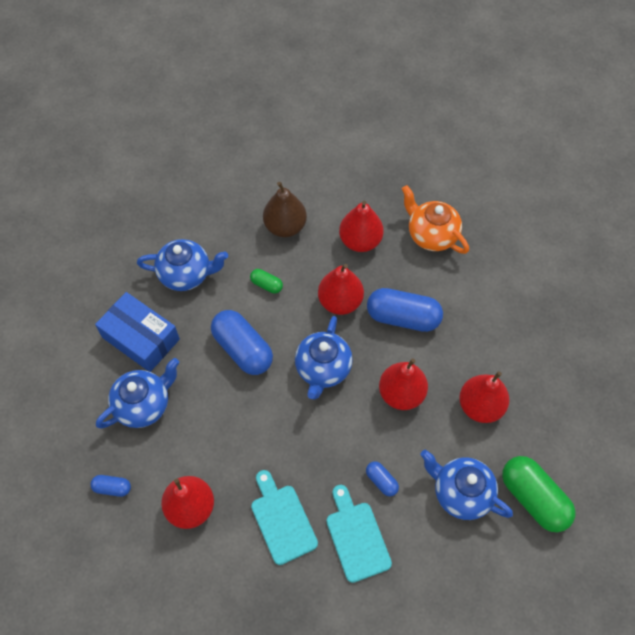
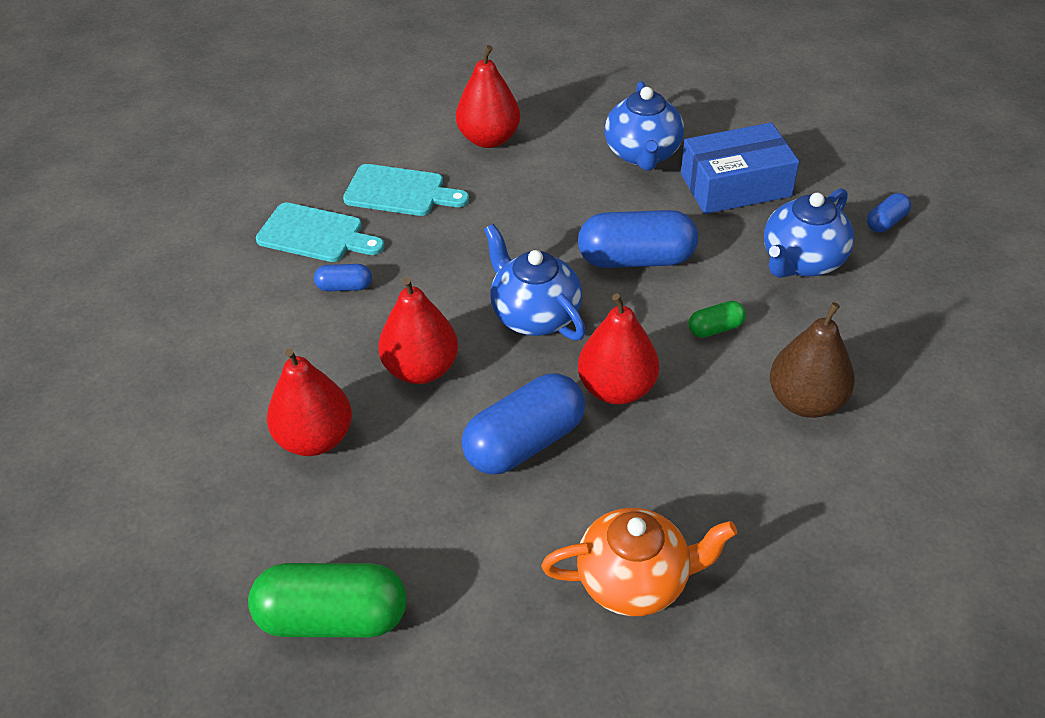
camera: 130 degrees right, 15 degrees down
blue capsule [90,475,131,497] -> blue capsule moved to [867,193,911,233]
red pear [339,201,384,252] -> none
blue teapot [421,450,513,520] -> none
green capsule [502,456,575,532] -> green capsule moved to [248,563,407,637]

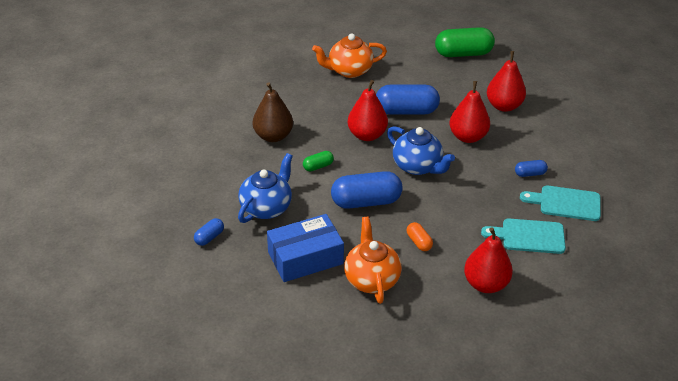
camera: 170 degrees right, 5 degrees down
blue capsule [462,373,585,474] -> blue capsule turned 45 degrees clockwise [376,84,440,115]
blue teapot [605,81,684,171] -> orange teapot [344,217,402,304]
none -> orange capsule [407,222,433,251]

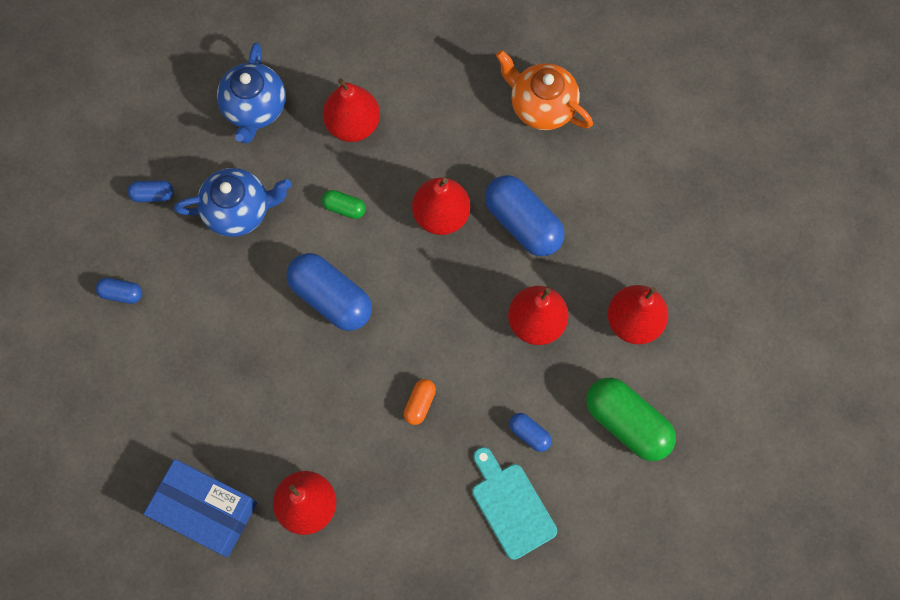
camera: 50 degrees right, 30 degrees up
brown pear [253,82,293,142] -> red pear [323,78,380,142]
blue box [267,214,344,282] -> blue box moved to [144,459,257,557]
orange teapot [344,217,402,304] -> none
blue teapot [387,126,455,175] -> blue teapot moved to [217,42,286,143]
orange capsule [407,222,433,251] -> orange capsule moved to [404,379,436,425]
green capsule [435,27,495,57] -> green capsule moved to [586,378,676,461]
turquoise cutting board [481,218,566,254] -> none
none -> blue capsule [96,278,142,304]

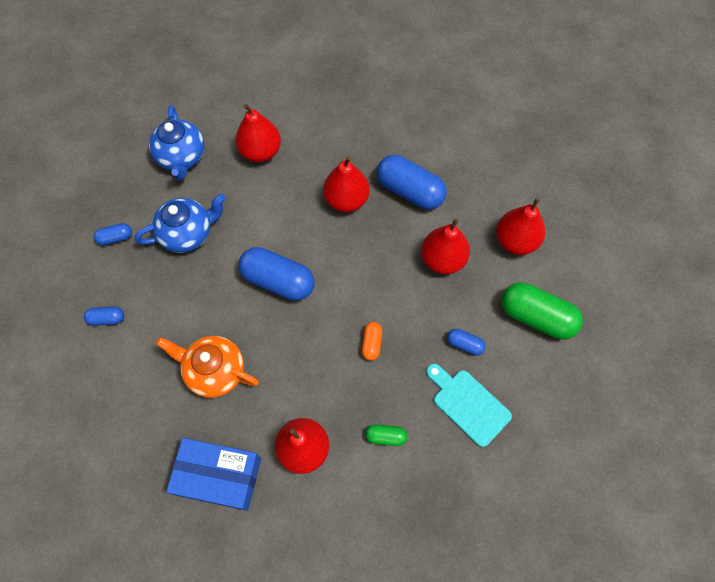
camera: 15 degrees left, 5 degrees down
green capsule [322,190,366,219] -> green capsule moved to [365,424,407,446]
orange teapot [496,50,593,130] -> orange teapot moved to [156,336,259,398]

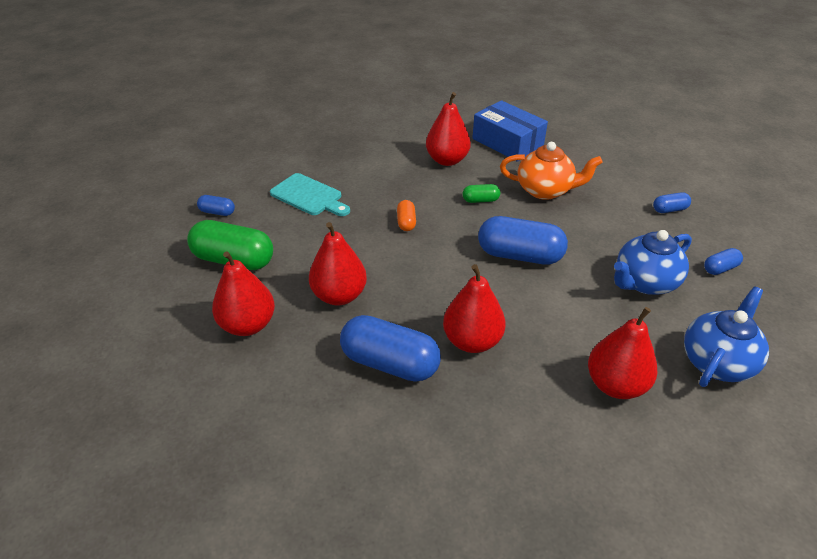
camera: 170 degrees right, 25 degrees down
blue teapot [149,105,204,180] -> blue teapot turned 60 degrees clockwise [684,287,769,387]
blue box [166,438,261,511] -> blue box turned 45 degrees clockwise [472,100,548,162]
green capsule [365,424,407,446] -> green capsule moved to [463,184,500,203]
blue capsule [447,329,486,356] -> blue capsule moved to [197,195,235,216]

